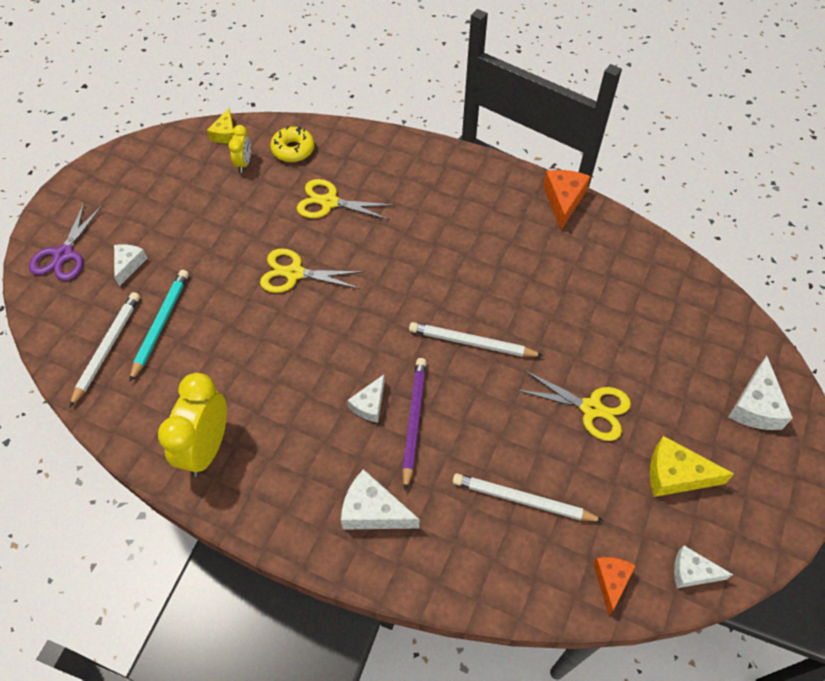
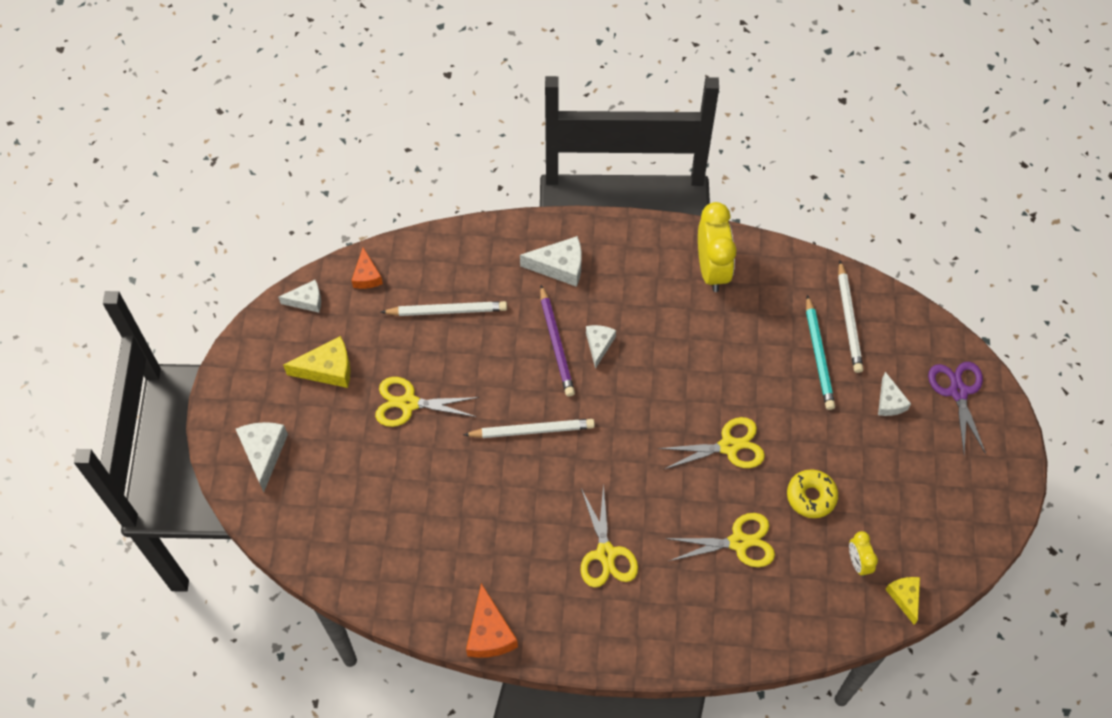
camera: 160 degrees right, 5 degrees up
yellow donut [270,126,315,162] -> yellow donut moved to [787,469,838,518]
none -> yellow scissors [581,483,638,587]

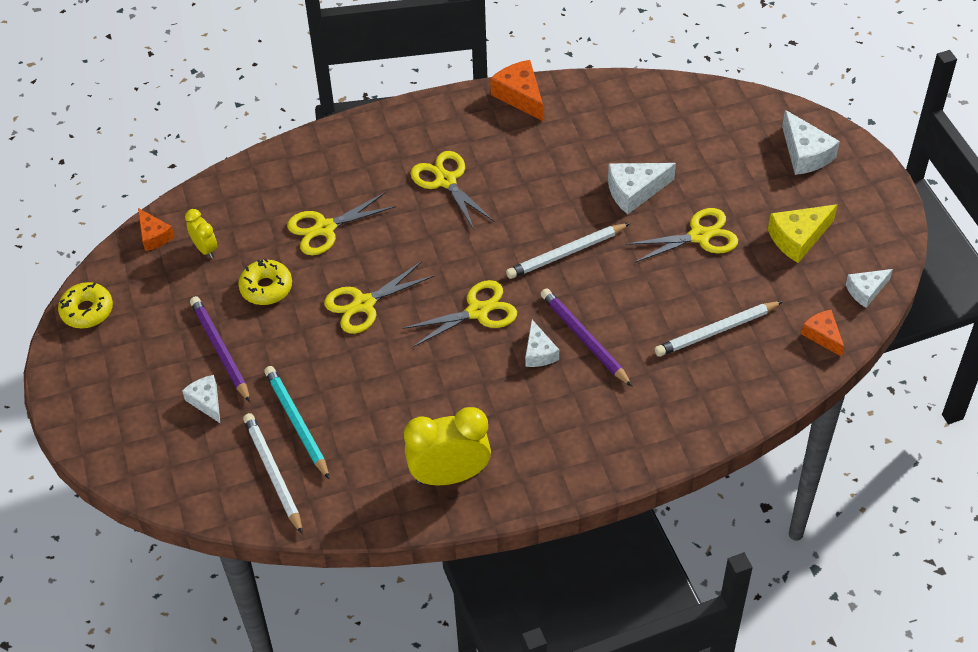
camera: 160 degrees right, 10 degrees down
white cheese [520,236,582,287] -> white cheese moved to [608,163,676,215]
yellow clock [698,202,737,292] -> yellow clock turned 105 degrees clockwise [404,407,491,485]
yellow cheese [885,577,920,625] -> orange cheese [138,208,174,251]
purple scissors [928,362,986,454] -> none
none -> yellow donut [58,282,113,328]
none -> purple pencil [190,296,250,402]
none -> yellow scissors [402,280,517,347]

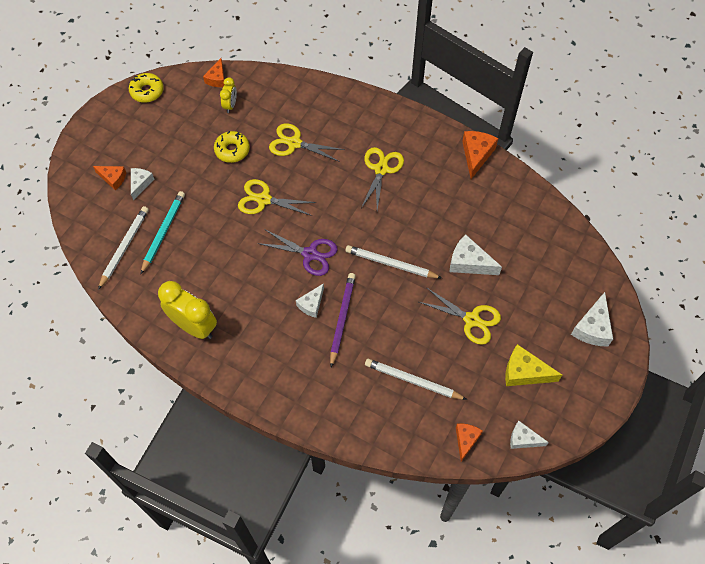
camera: 45 degrees right, 10 degrees up
purple pencil [190,296,250,402] -> none
yellow scissors [402,280,517,347] -> purple scissors [258,229,338,276]
none -> orange cheese [93,166,126,190]

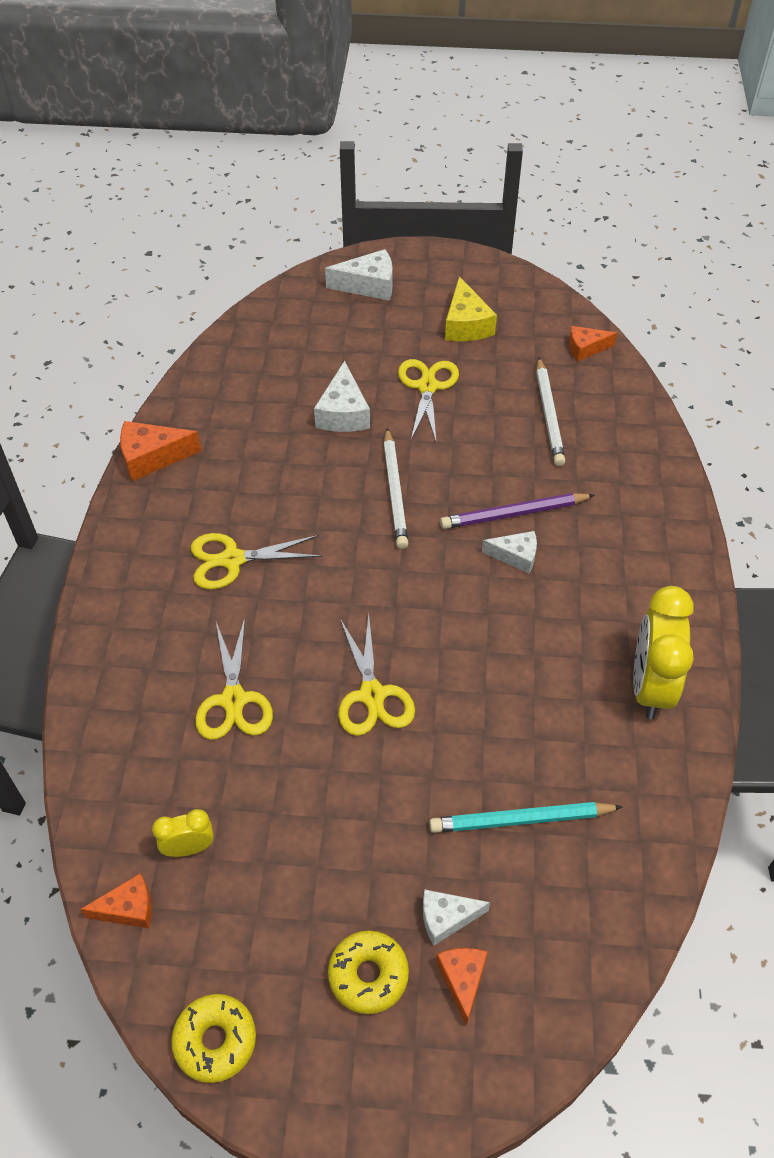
camera: 115 degrees left, 10 degrees down
white pencil [98,206,149,290] -> none
yellow donut [214,131,250,163] -> yellow donut moved to [328,931,409,1014]
purple scissors [258,229,338,276] -> none
white cheese [510,421,549,449] -> none

